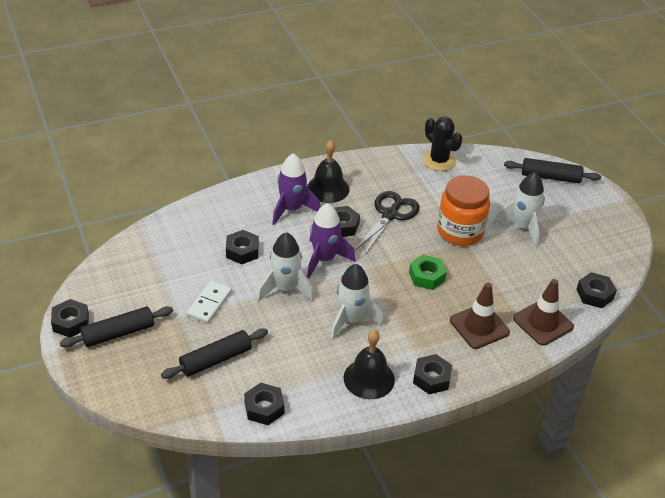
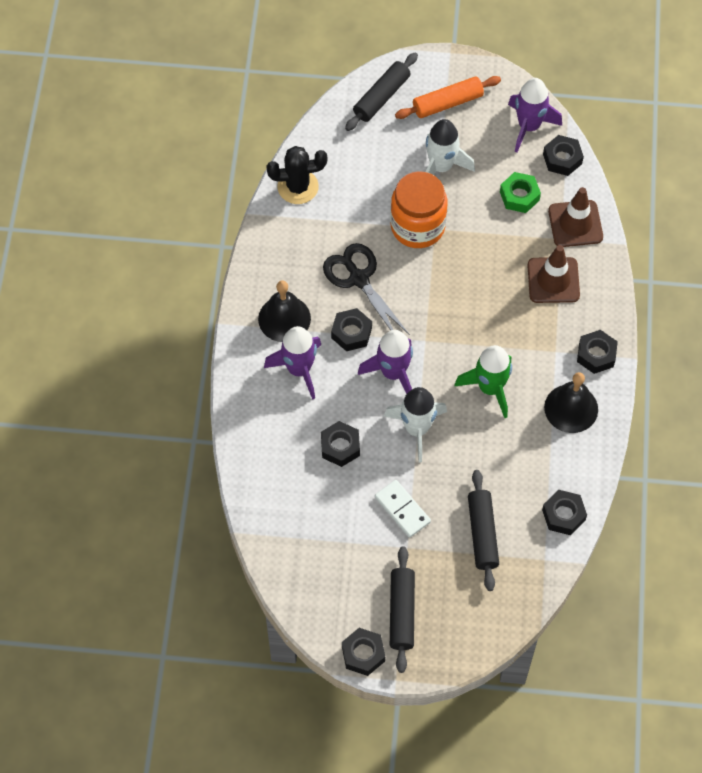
camera: 60 degrees left, 20 degrees up
white rocket [330,264,384,340] -> green rocket [454,345,512,418]
green nut [409,255,447,290] -> green nut moved to [500,172,541,213]
none -> orange rolling pin [395,76,501,119]
none -> purple rocket [508,78,562,153]

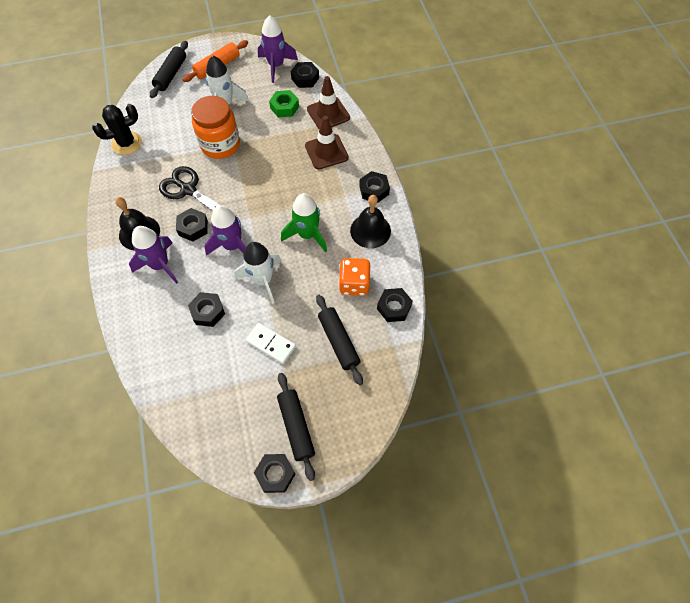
camera: 20 degrees left, 0 degrees up
none -> orange dice [339,258,370,296]

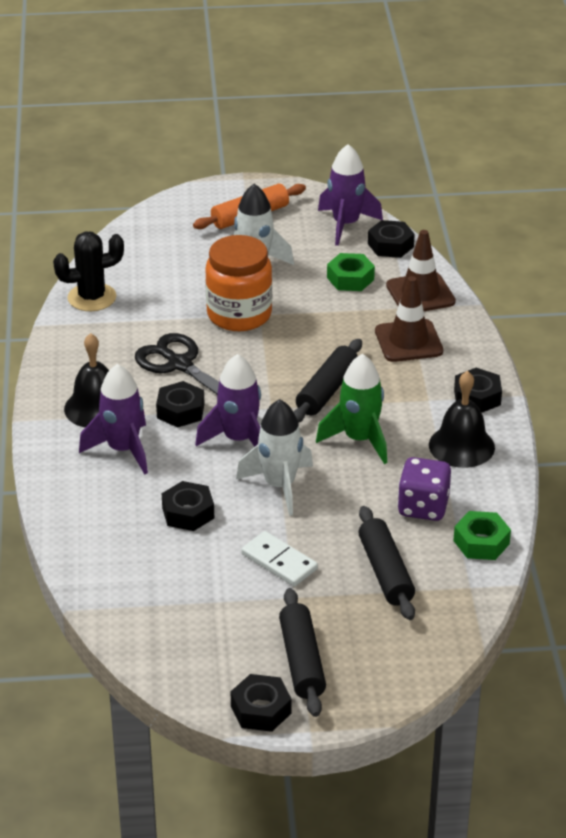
camera: 10 degrees right, 25 degrees down
black rolling pin [150,41,188,98] -> black rolling pin moved to [293,339,362,423]
orange dice [339,258,370,296] -> purple dice [397,457,451,521]
black nut [377,288,413,322] -> green nut [453,511,511,560]

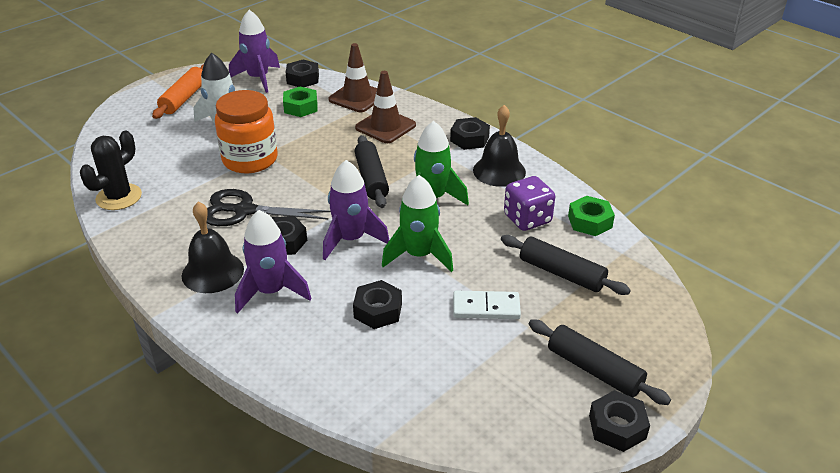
camera: 40 degrees left, 0 degrees up
white rocket [236,399,313,516] -> green rocket [382,175,453,272]

